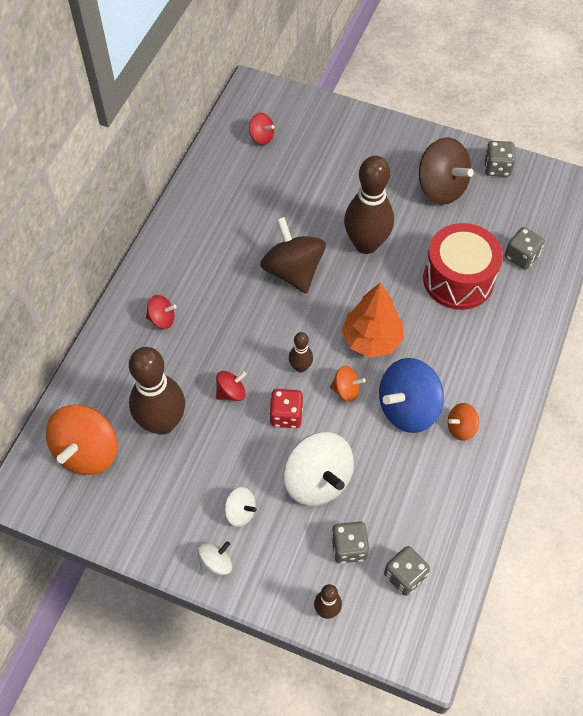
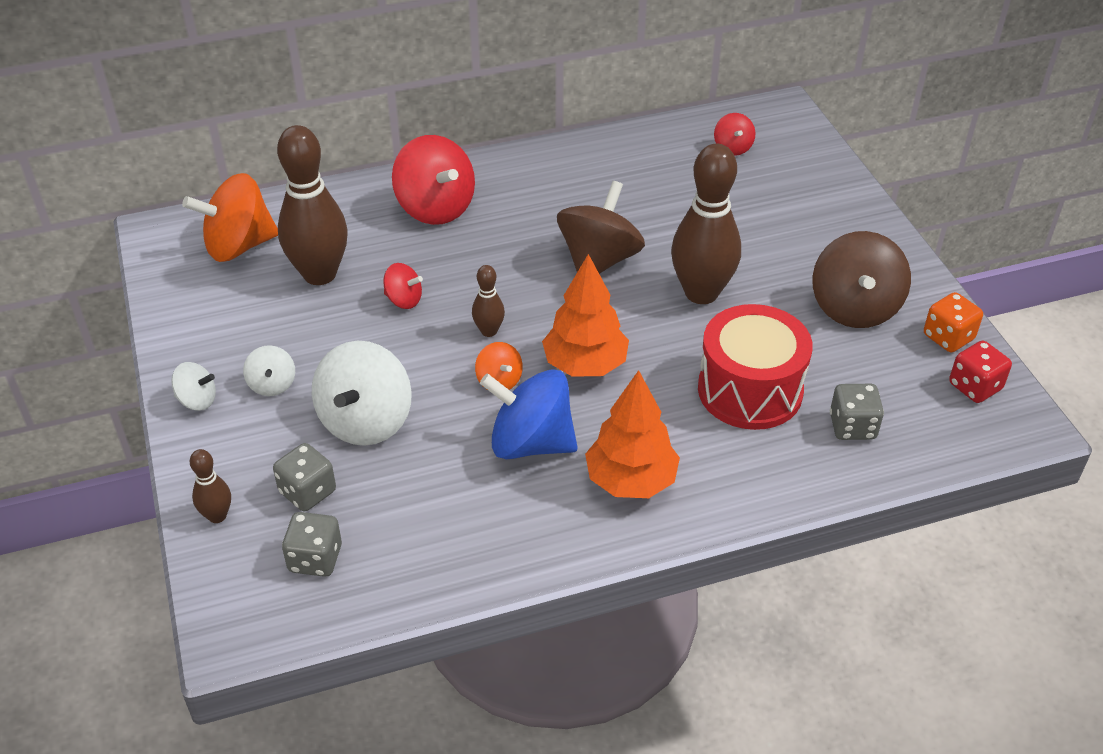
camera: 50 degrees right, 15 degrees down
red spinning top [146,295,176,329] -> red spinning top [392,135,475,225], size x1.99
red dice [269,389,303,428] -> red dice moved to [949,341,1012,403]
orange spinning top [448,403,479,441] -> none
grey dice [484,141,516,177] -> orange dice [924,292,983,352]
none -> orange tree [585,370,680,498]

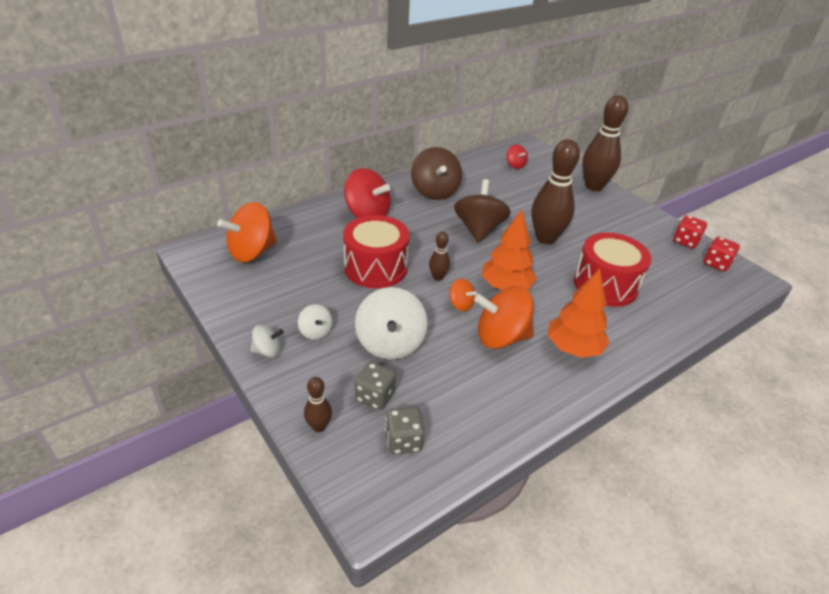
camera: 20 degrees left, 5 degrees down
brown bowling pin [277,125,348,285] -> brown bowling pin moved to [582,95,628,191]
red spinning top [383,263,423,309] -> red drum [343,215,409,288]
blue spinning top [480,370,578,459] -> orange spinning top [474,286,534,349]
brown spinning top [813,231,911,328] -> brown spinning top moved to [411,147,462,200]
grey dice [830,384,884,440] -> none
orange dice [924,292,983,352] -> red dice [673,215,707,248]

